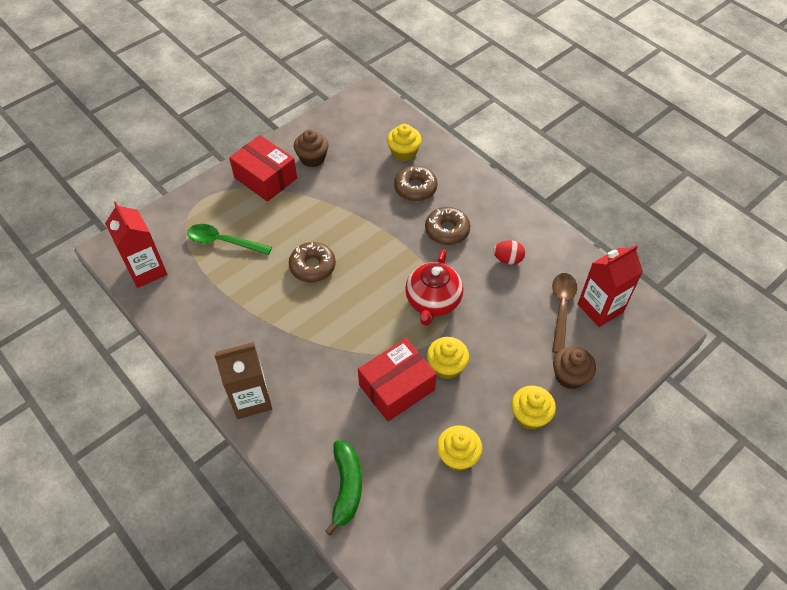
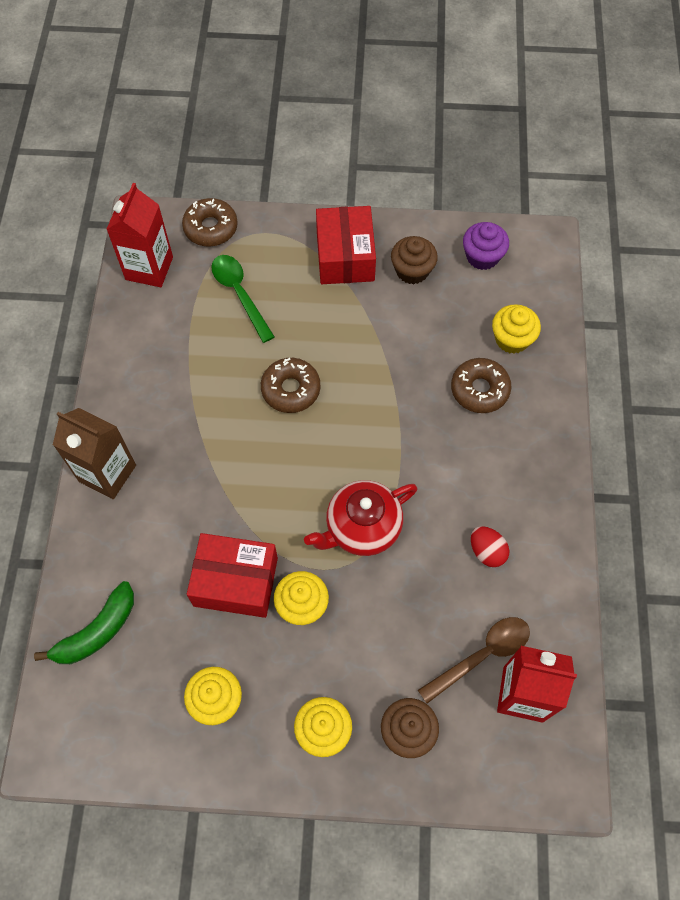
camera: 45 degrees right, 10 degrees up
brown donut [425,207,470,245] -> brown donut moved to [182,198,238,247]
none -> purple cupcake [463,222,509,270]

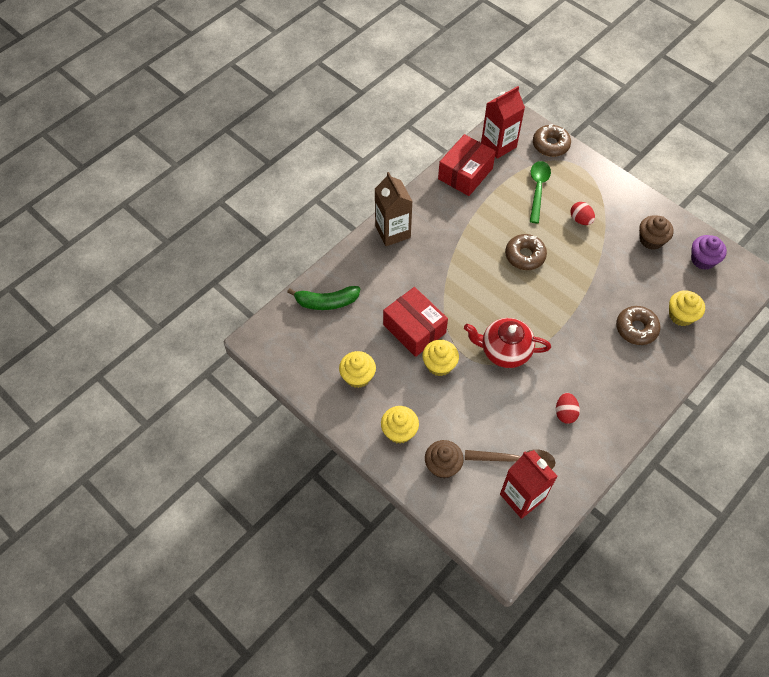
camera: 40 degrees right, 5 degrees down
red box [316,206,376,284] -> red box moved to [438,134,496,196]
none -> red egg [570,202,595,225]

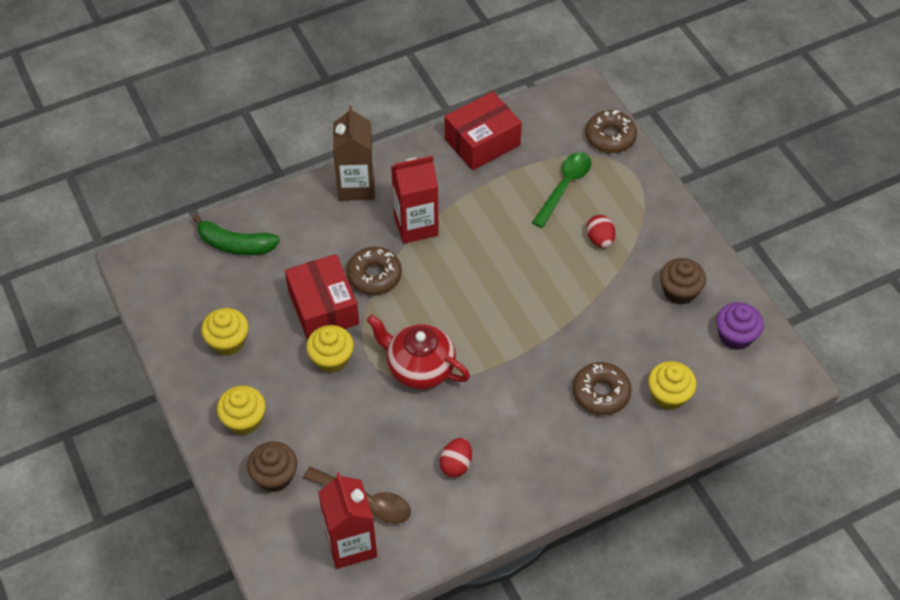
camera: 20 degrees right, 5 degrees down
red carton [481,86,525,159] -> red carton moved to [391,155,439,244]
brown donut [505,234,547,270] -> brown donut moved to [346,247,402,295]

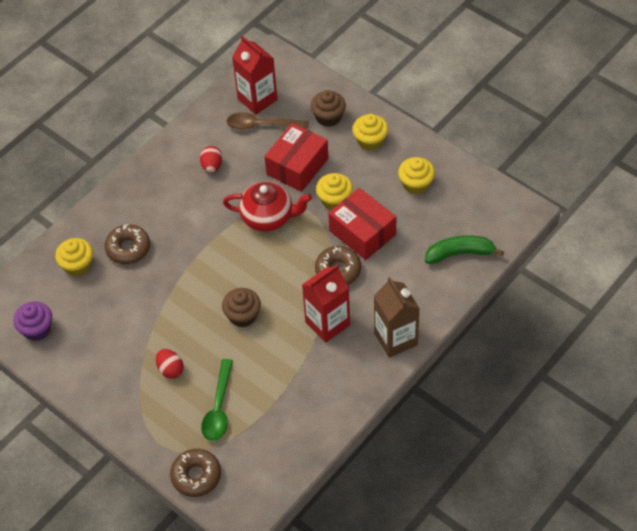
camera: 160 degrees right, 0 degrees up
red box [445,91,522,170] -> red box moved to [264,123,328,192]
brown cupcake [660,258,706,305] -> brown cupcake moved to [222,288,261,327]

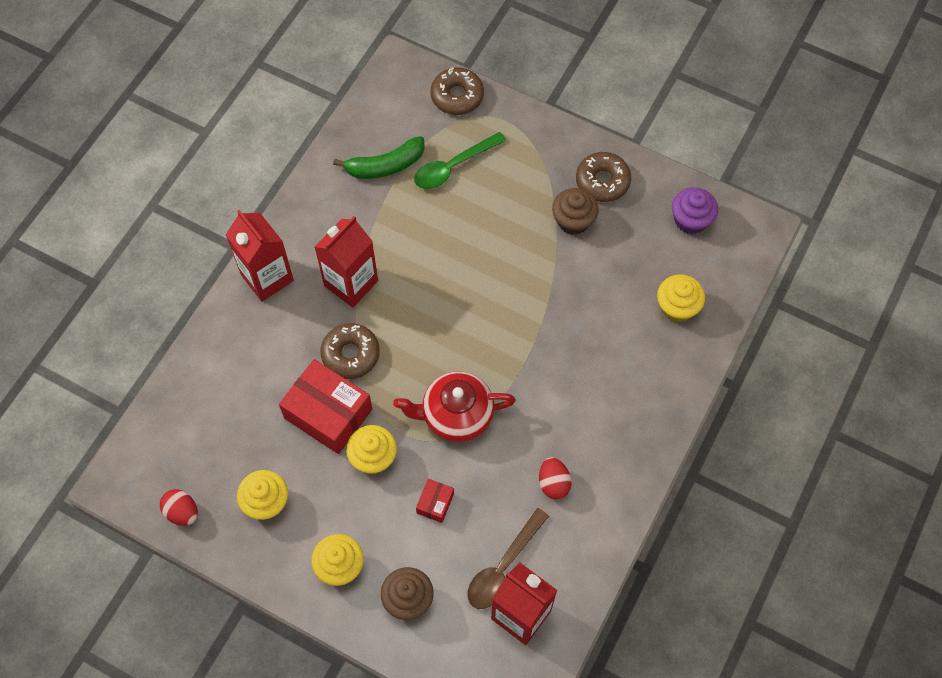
camera: 165 degrees right, 10 degrees up
brown donut [105,224,150,264] -> brown donut moved to [576,152,631,202]
red egg [156,349,184,379] -> red egg moved to [160,489,198,526]
green spoon [201,359,233,441] -> green spoon turned 120 degrees counterclockwise [414,132,506,189]
brown cupcake [222,288,261,327] -> brown cupcake moved to [552,188,599,235]
brown spoon [227,112,309,130] -> brown spoon turned 135 degrees clockwise [468,508,549,609]
red box [264,123,328,192] -> red box [416,479,454,523], size x0.47
brown carton [374,277,420,358] -> red carton [226,210,294,301]
green banana [425,235,504,264] -> green banana moved to [333,136,425,179]

